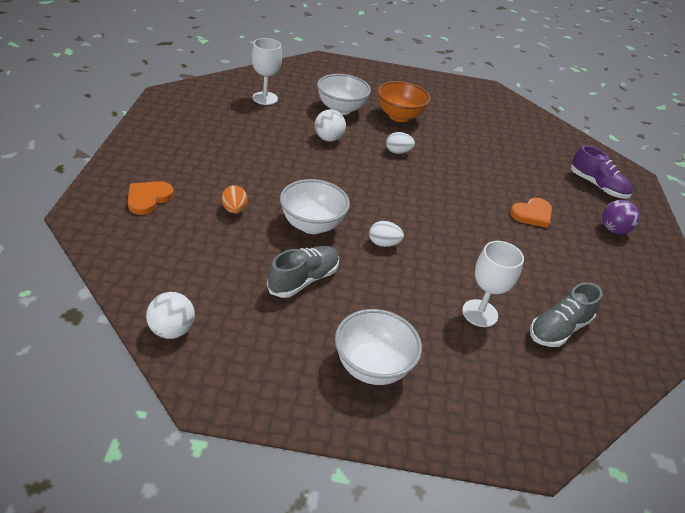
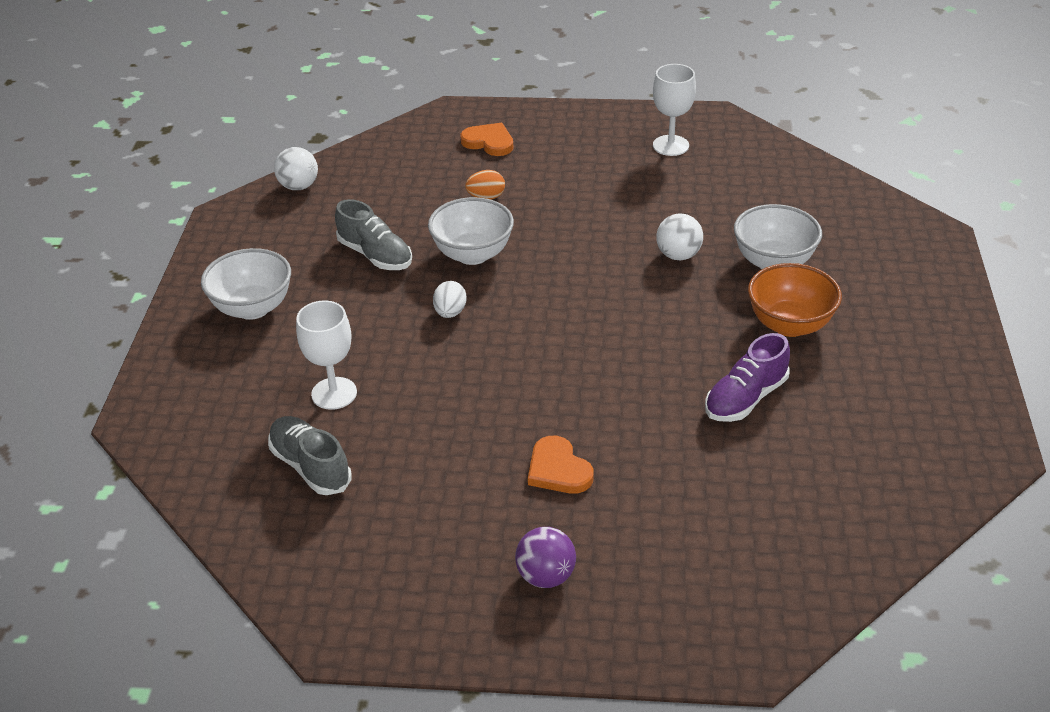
camera: 95 degrees right, 0 degrees up
white goblet [252,38,282,105] -> white goblet moved to [653,64,696,156]
white egg [386,132,415,154] -> none
purple shoe [571,145,633,199] -> purple shoe moved to [705,333,790,422]

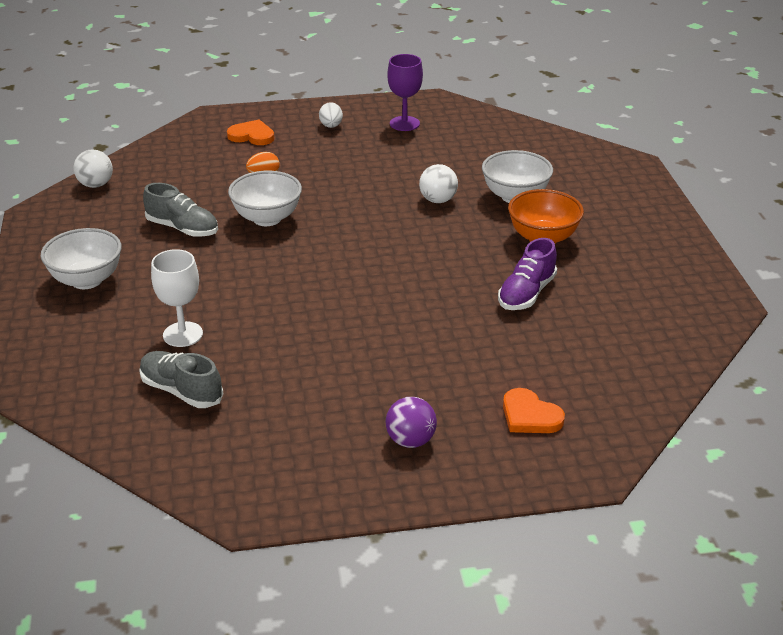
camera: 15 degrees left, 5 degrees down
white egg [433,281,467,318] -> white egg moved to [319,102,343,128]
orange heart [528,436,593,494] -> orange heart moved to [503,388,565,433]
white goblet [653,64,696,156] -> purple goblet [387,54,423,131]

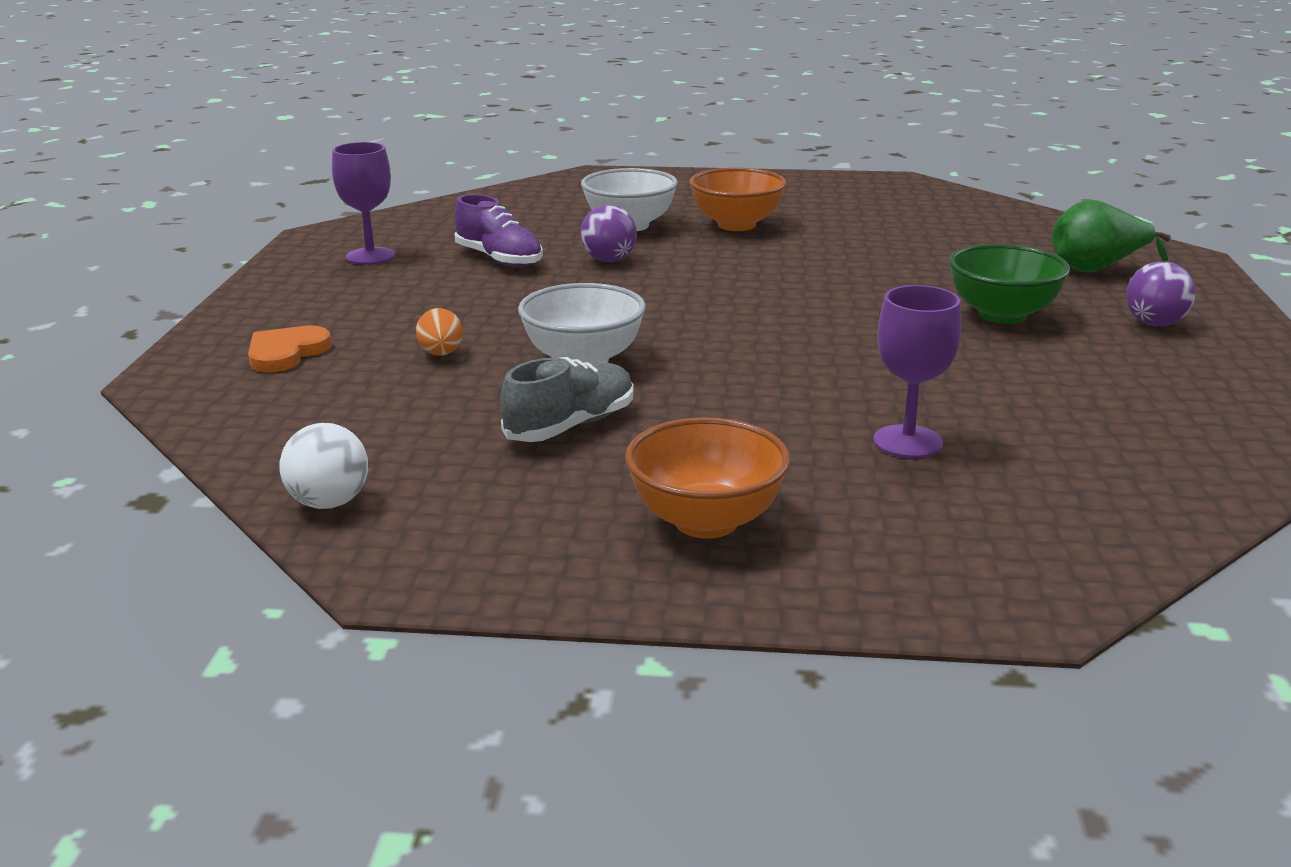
camera: 75 degrees left, 10 degrees down
white bowl [40,228,122,289] -> orange bowl [625,417,790,538]
grey shoe [139,351,223,408] -> none
white goblet [151,249,203,347] -> purple goblet [873,285,961,458]
white egg [319,102,343,128] -> none
white ball [419,164,458,203] -> purple ball [580,205,637,262]
purple shoe [498,238,557,310] -> purple shoe moved to [454,194,543,267]
orange heart [503,388,565,433] -> green pear [1052,200,1171,273]
none -> green bowl [949,244,1070,324]

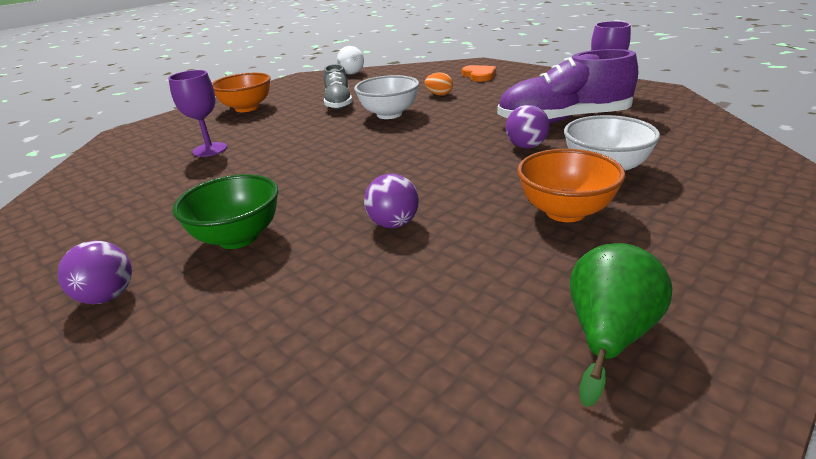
camera: 130 degrees right, 5 degrees up
purple shoe [454,194,543,267] -> purple shoe [497,49,638,124], size x1.65
green pear [1052,200,1171,273] -> green pear moved to [570,243,673,407]
none -> purple ball [364,174,419,228]

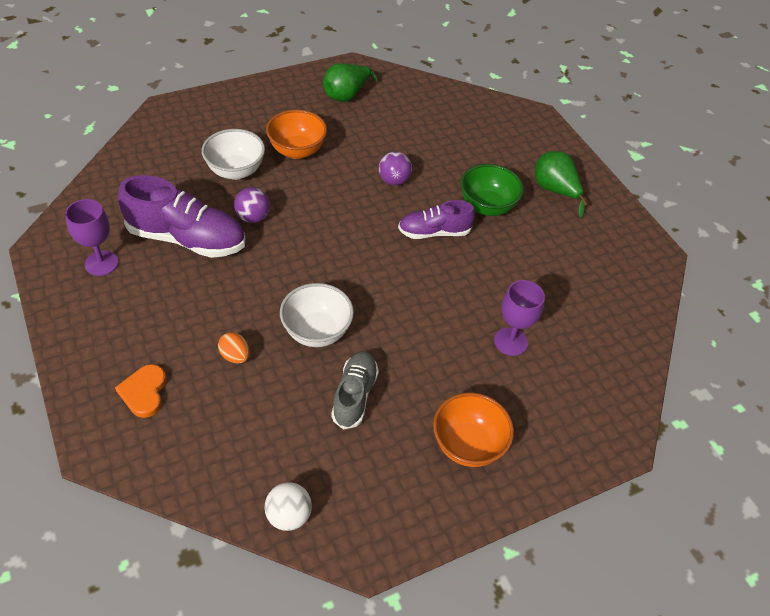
camera: 165 degrees left, 20 degrees up
purple ball [57,241,132,304] -> green pear [535,151,588,218]
none -> purple shoe [398,200,475,239]

